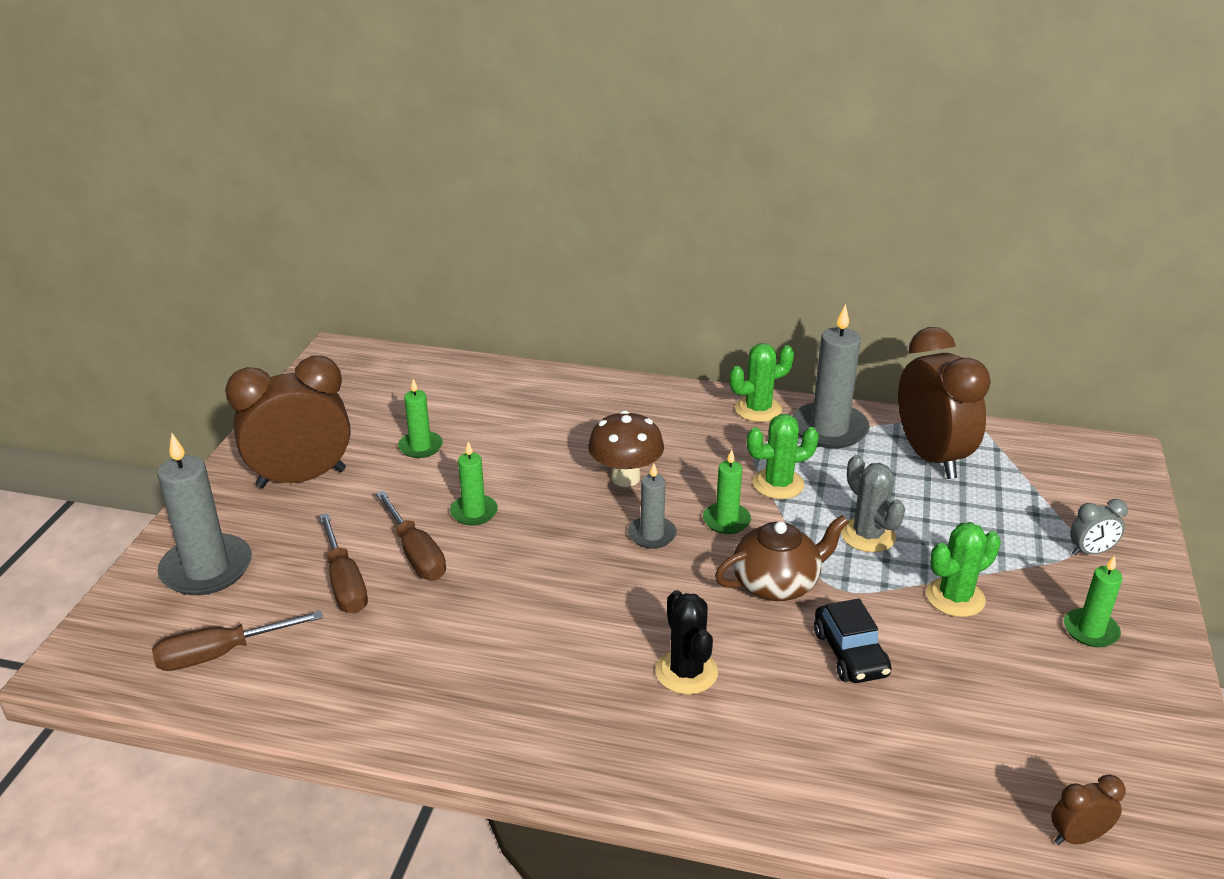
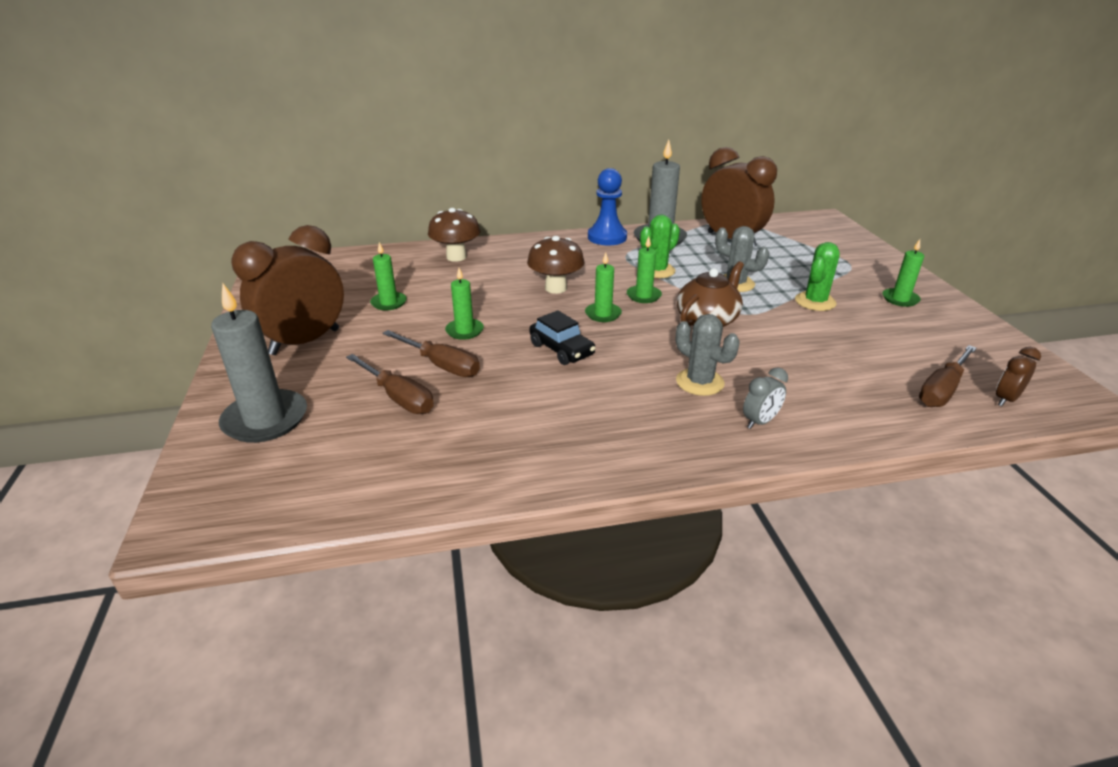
camera: 25 degrees left, 0 degrees up
brown screwdriver [152,611,323,671] -> brown screwdriver moved to [919,345,977,407]
grey candle [628,463,677,548] -> green candle [585,253,622,322]
black cactus [655,590,718,695] -> grey cactus [676,314,739,396]
green cactus [729,343,794,422] -> blue pawn [588,168,627,246]
black car [814,599,892,683] -> black car moved to [529,310,596,365]
grey clock [1070,499,1128,555] -> grey clock moved to [743,368,788,429]
none -> brown mushroom [428,208,480,262]

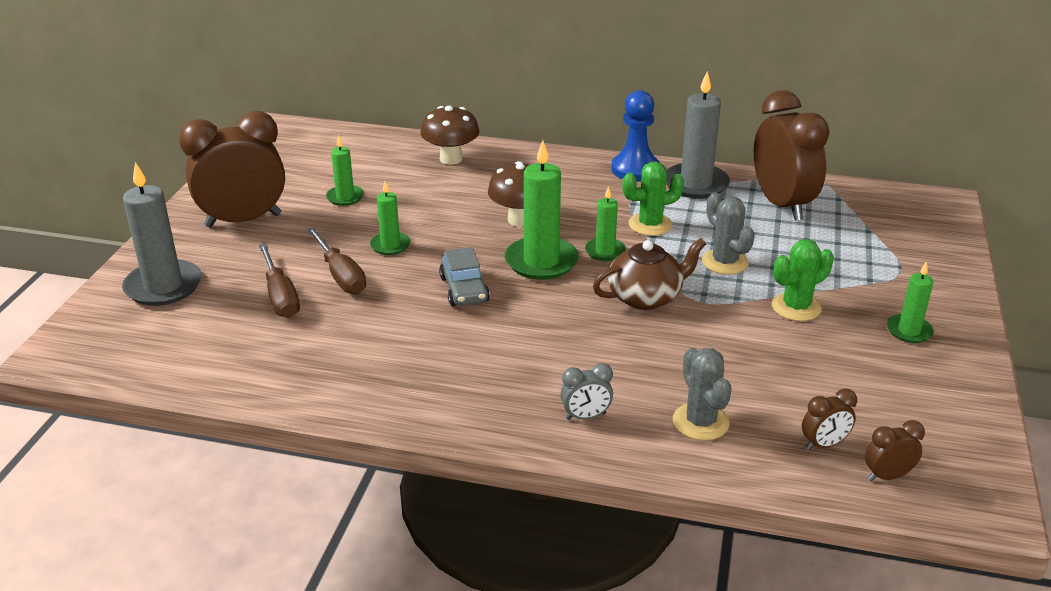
camera: 25 degrees right, 0 degrees up
black car [529,310,596,365] -> grey car [439,247,490,306]
green candle [585,253,622,322] -> green candle [505,140,579,280], size x1.78
grey cactus [676,314,739,396] -> grey cactus moved to [673,348,732,441]
brown screwdriver [919,345,977,407] -> brown clock [802,389,857,450]

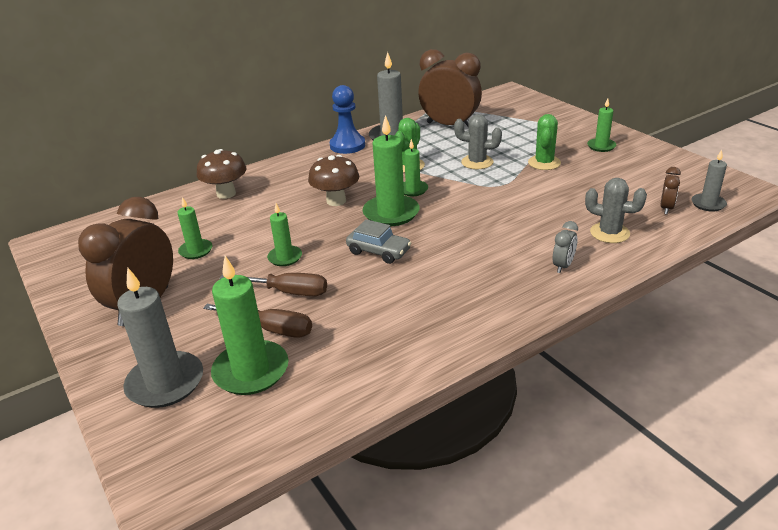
camera: 45 degrees left, 0 degrees up
brown teapot [593,238,706,310] -> none
brown clock [865,420,925,481] -> grey candle [692,150,727,212]
none -> green candle [211,256,289,395]

